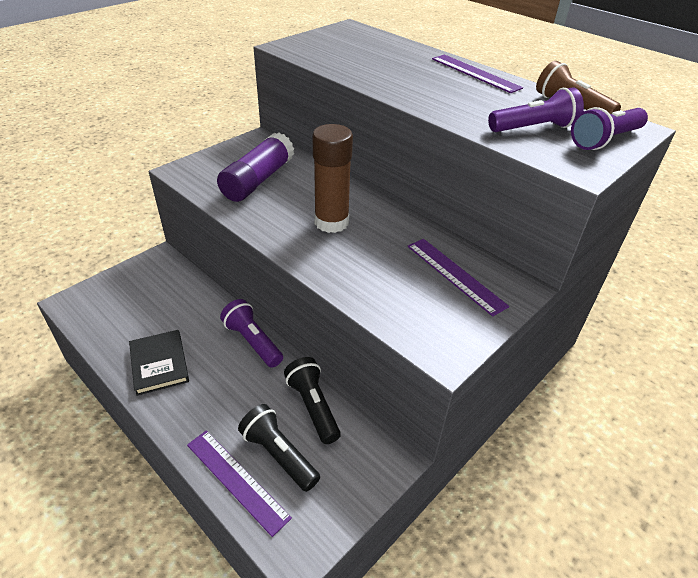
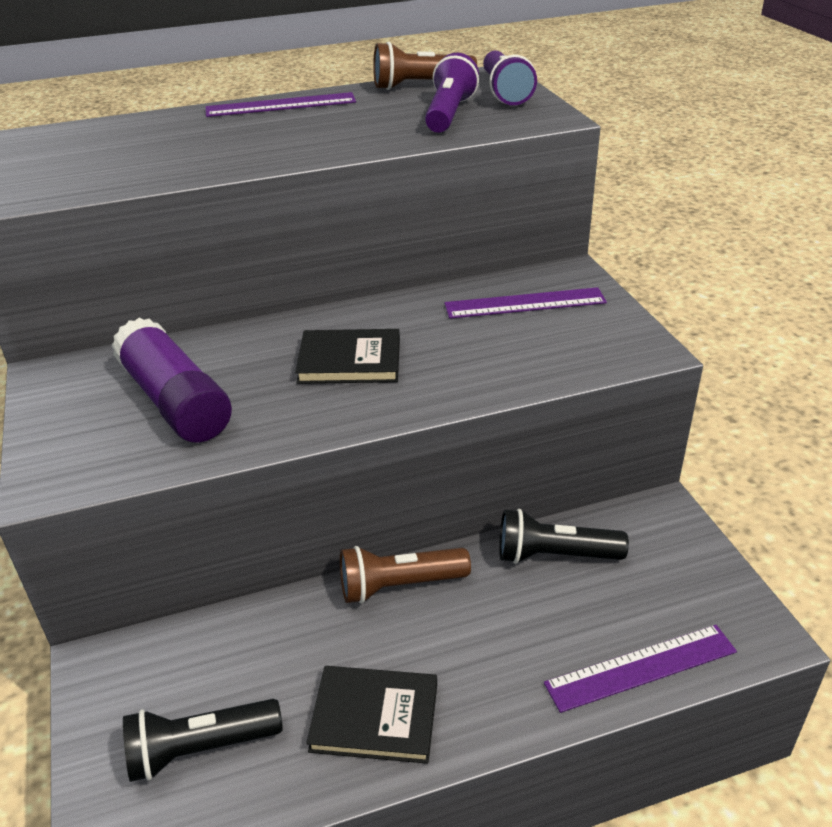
camera: 60 degrees left, 5 degrees down
purple flashlight [220,299,283,368] -> brown flashlight [340,546,471,604]
black flashlight [238,404,320,492] -> black flashlight moved to [123,699,283,782]
brown glue stick [312,124,353,233] -> black book [295,329,400,384]

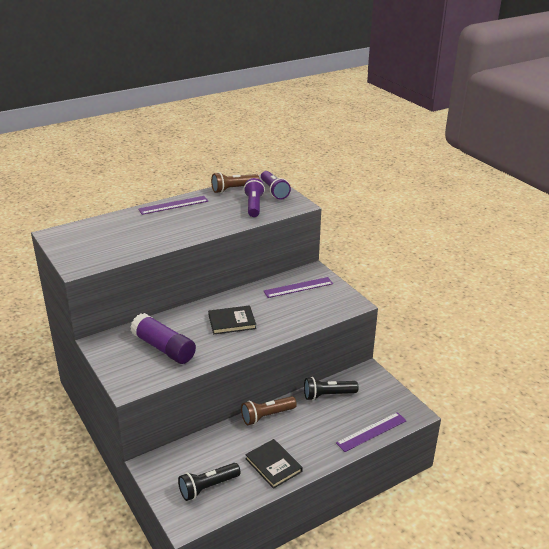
camera: 15 degrees left, 5 degrees down
black book [306,666,437,764] -> black book turned 60 degrees clockwise [245,439,303,489]

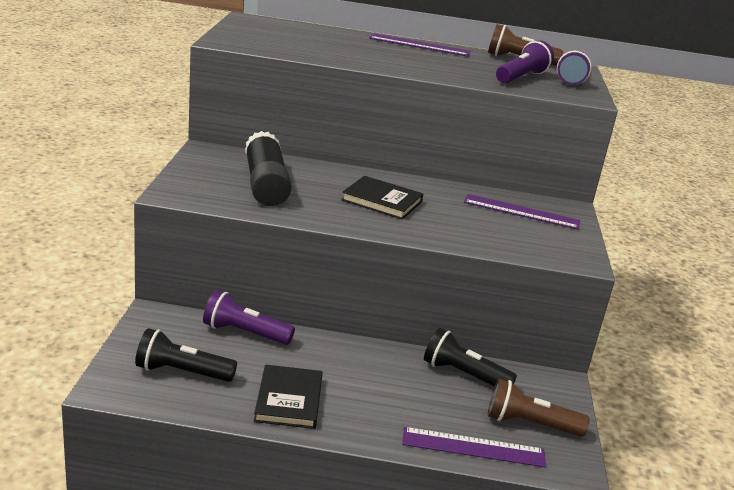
camera: 35 degrees right, 5 degrees down
purple glue stick [130,313,196,364] -> black glue stick [245,131,292,206]
brown flashlight [241,396,297,425] -> brown flashlight moved to [488,379,590,437]
none -> purple flashlight [203,290,295,345]

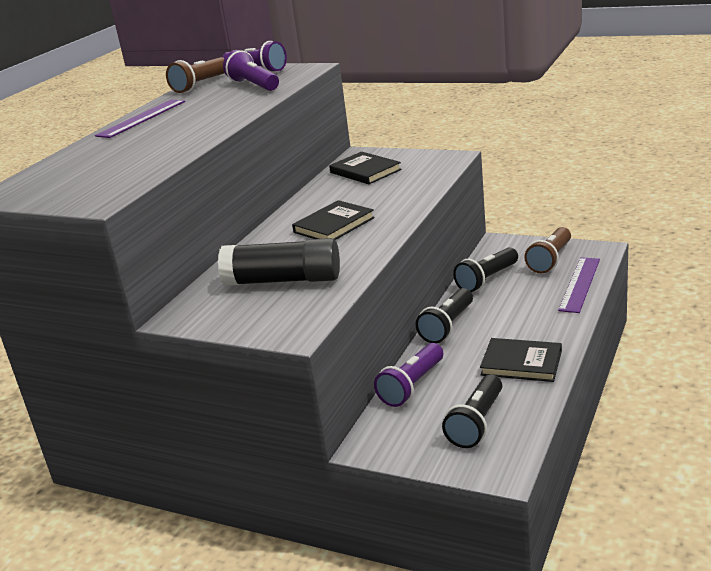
camera: 65 degrees left, 0 degrees up
purple ruler [464,194,580,230] -> black book [329,152,402,184]
none -> black flashlight [416,288,473,343]

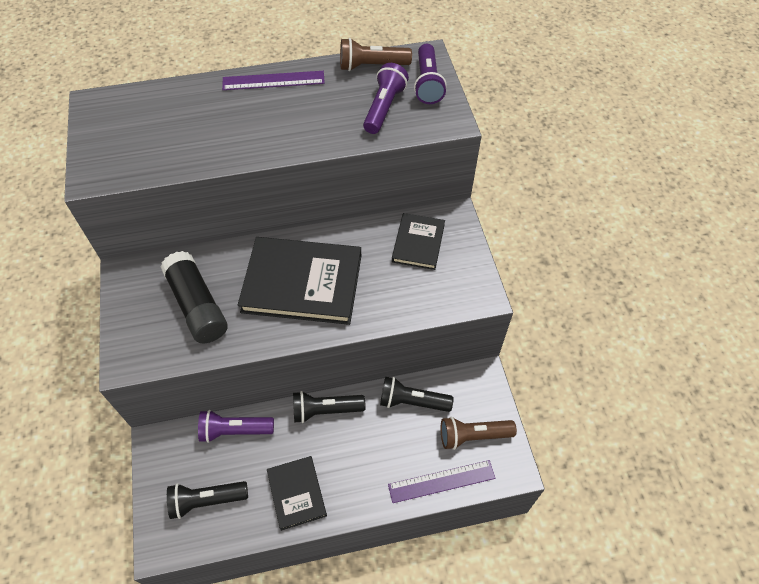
camera: 50 degrees right, 30 degrees up
black book [292,200,375,240] -> black book [238,237,361,325], size x1.83

